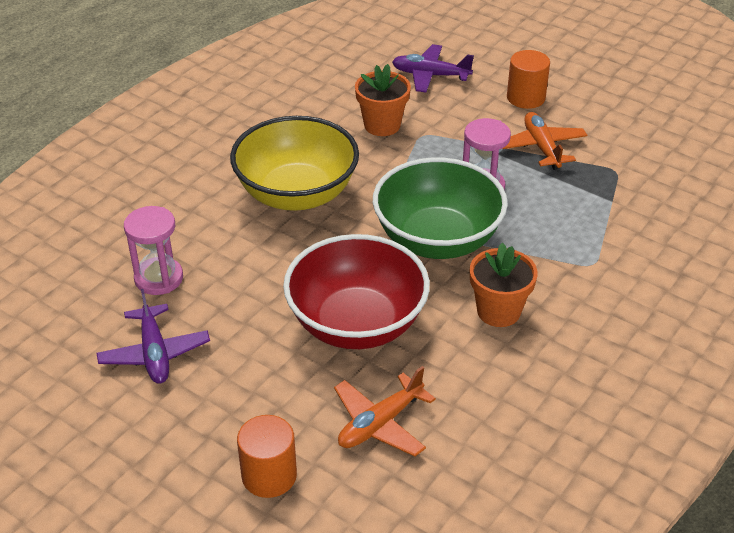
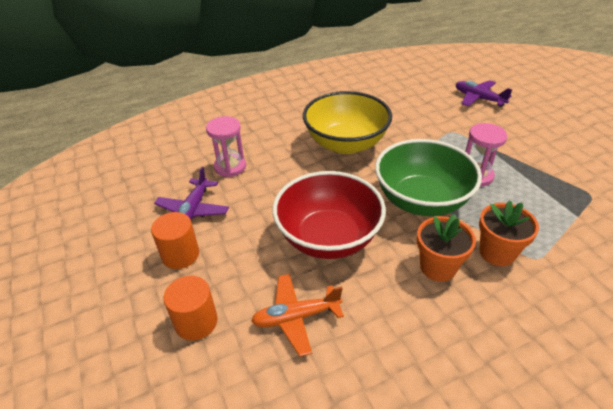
camera: 30 degrees right, 0 degrees up
orange flower pot [355,64,411,136] -> orange flower pot moved to [479,200,539,266]
orange plane [503,112,587,170] -> none
orange cylinder [507,50,550,109] -> orange cylinder moved to [151,212,199,269]

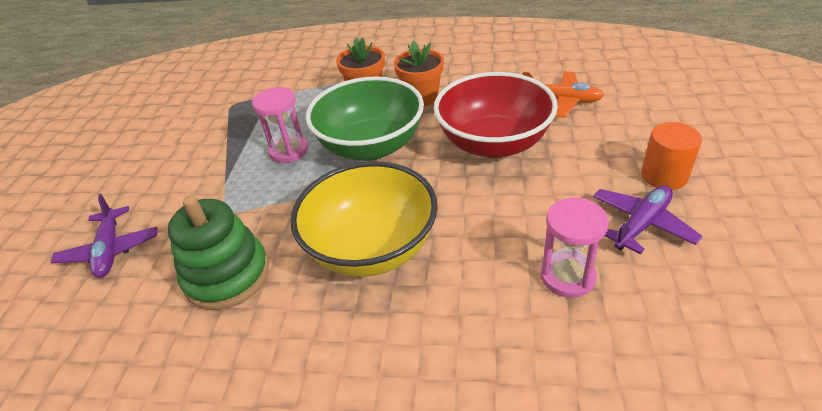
camera: 145 degrees left, 0 degrees up
orange cylinder [164,276,218,341] -> none
none -> green stacking toy [168,196,269,310]

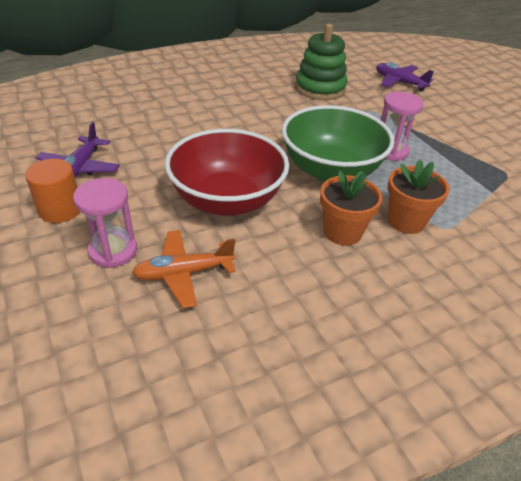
camera: 140 degrees right, 0 degrees up
yellow bowl [290,161,438,277] -> none
pink hourglass [540,198,609,298] -> pink hourglass moved to [73,178,137,268]

